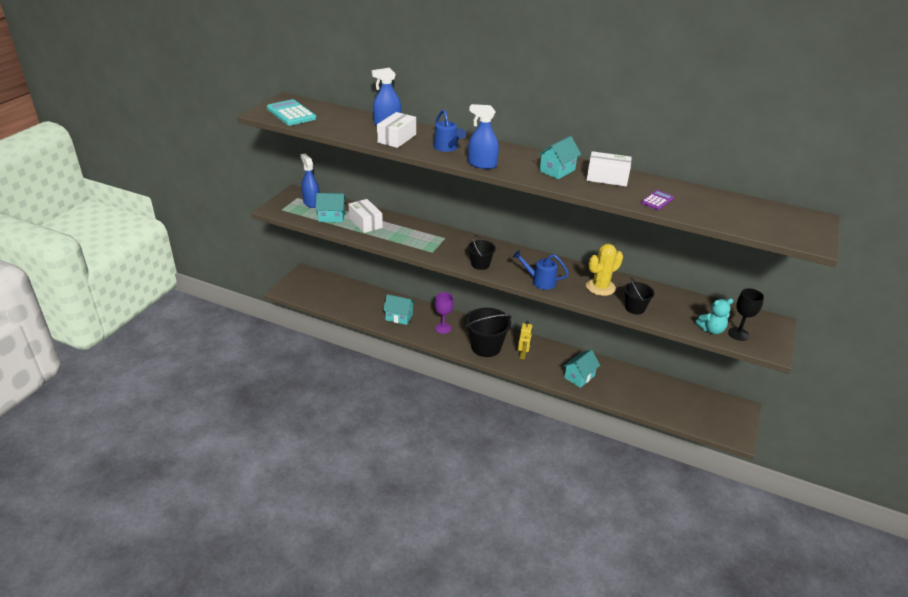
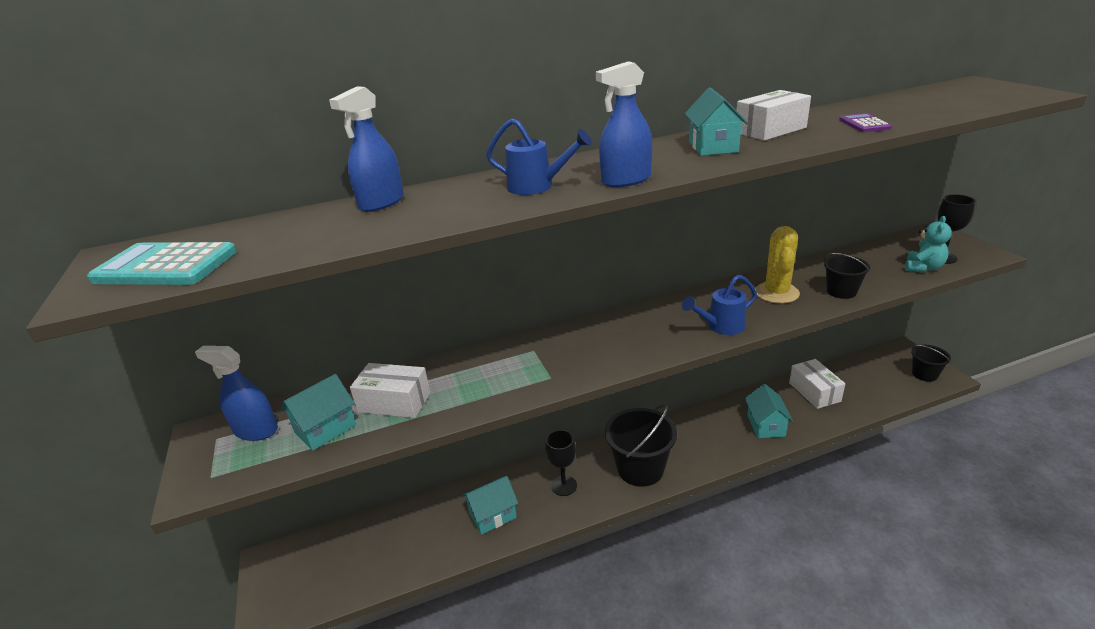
camera: 40 degrees left, 5 degrees down
white box [377,112,416,148] -> white box moved to [789,359,845,409]
purple goblet [435,292,453,334] -> black goblet [545,430,577,496]
black bucket [468,235,496,270] -> black bucket moved to [911,345,951,382]
yellow robot [518,321,533,360] -> none

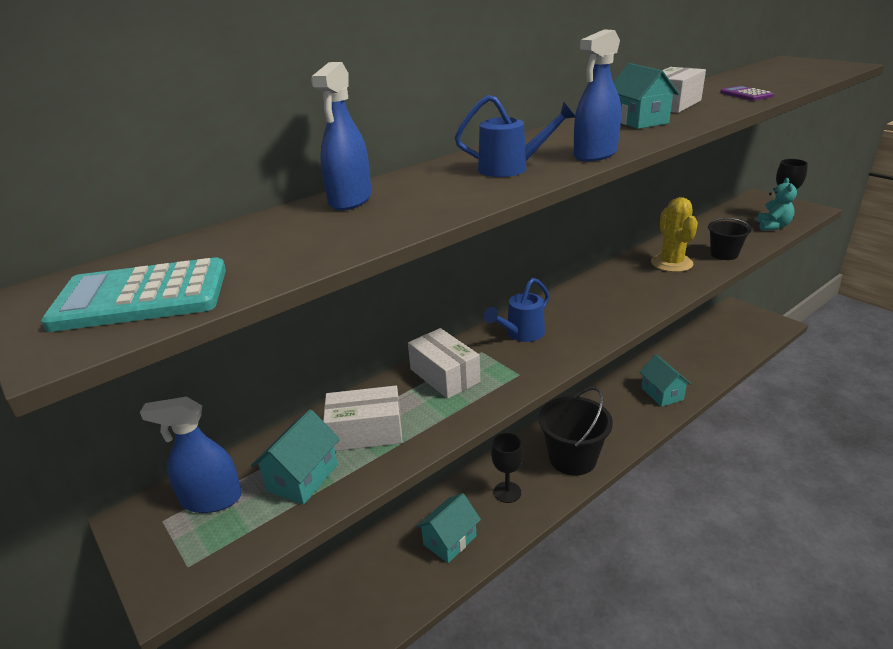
camera: 20 degrees left, 0 degrees up
blue watering can [682,275,757,335] -> blue watering can moved to [484,278,550,342]
white box [789,359,845,409] -> white box moved to [408,328,480,399]
black bucket [911,345,951,382] -> none

